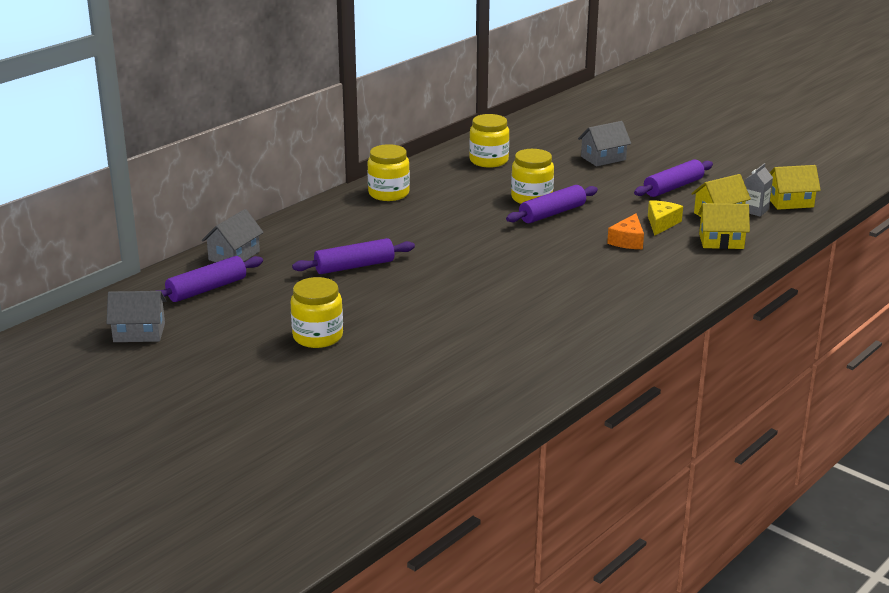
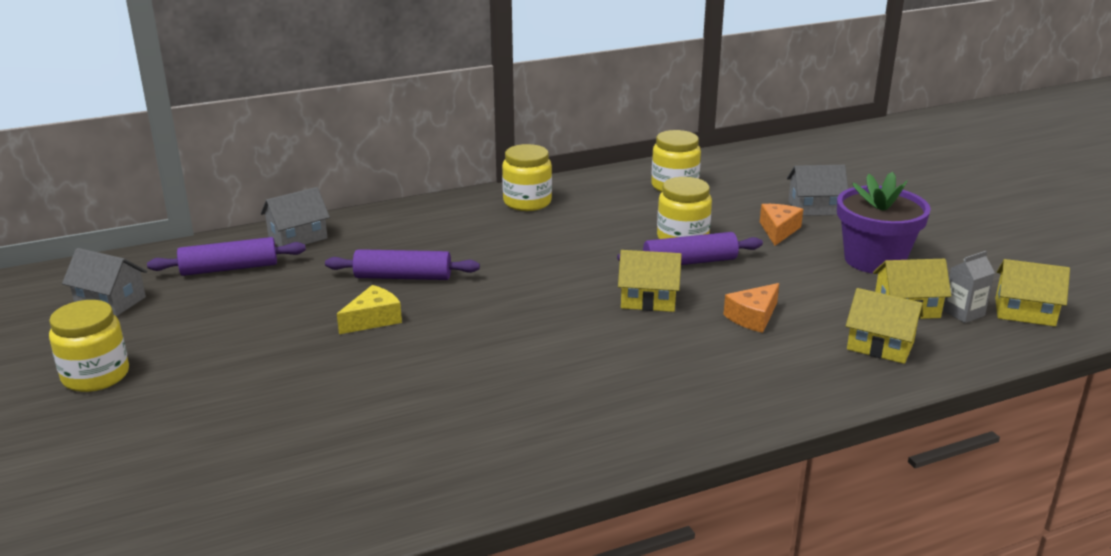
camera: 25 degrees right, 0 degrees up
yellow jar [291,277,343,348] -> yellow jar moved to [49,300,129,392]
purple rolling pin [634,159,713,197] -> purple flower pot [837,172,931,274]
yellow cheese [648,200,683,236] -> yellow cheese moved to [337,285,402,334]
none -> yellow house [618,250,682,312]
none -> orange cheese [760,204,803,246]

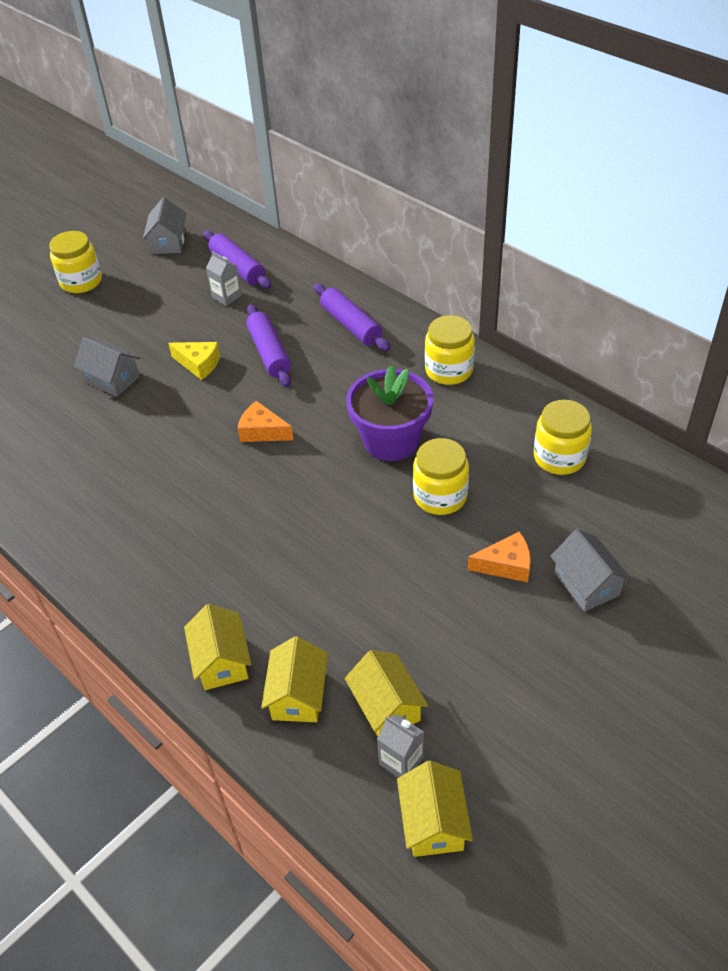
camera: 70 degrees right, 20 degrees up
grey house [261,187,330,247] -> grey house moved to [74,337,140,397]
purple rolling pin [617,232,763,265] -> purple rolling pin moved to [313,283,390,351]
yellow house [618,250,682,312] -> yellow house moved to [184,604,252,690]
orange cheese [723,283,779,333] -> orange cheese moved to [238,401,294,442]
purple flower pot [837,172,931,274] -> purple flower pot moved to [346,365,433,461]
none -> grey carton [206,251,242,306]

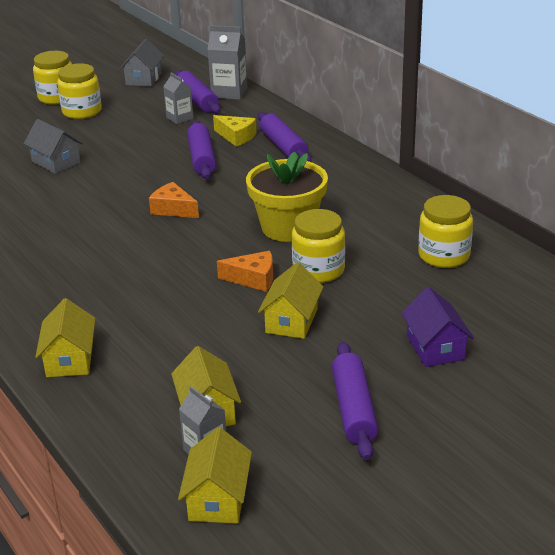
camera: 10 degrees right, 15 degrees down
yellow cheese [168,342,220,380] -> yellow cheese moved to [213,115,257,146]
yellow house [261,636,328,722] -> yellow house moved to [258,262,323,339]
purple flower pot [346,365,433,461] -> yellow flower pot [246,152,328,242]
yellow jar [425,315,475,385] -> yellow jar moved to [57,63,102,119]
orange cheese [468,532,531,582] -> orange cheese moved to [217,251,273,292]
grey house [550,529,631,612] -> purple house [401,287,474,367]
none -> grey carton [207,25,247,100]
none -> purple rolling pin [332,342,378,460]

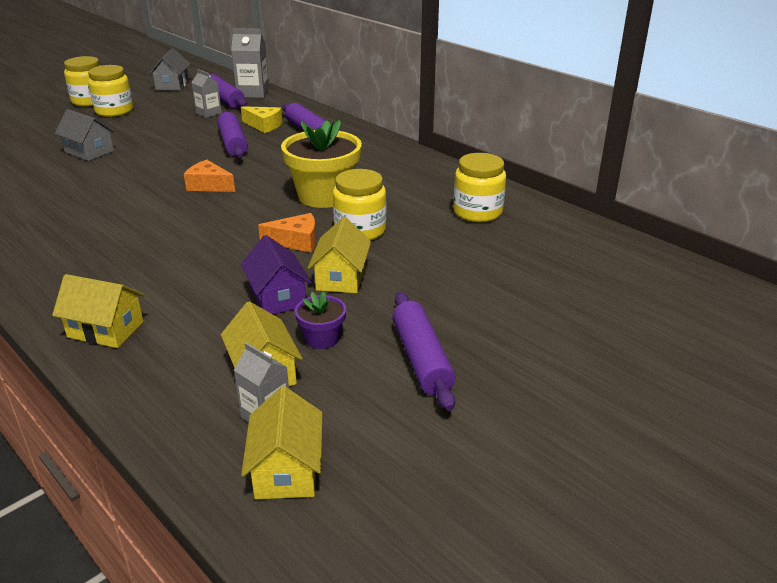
camera: 10 degrees left, 0 degrees up
yellow house [35,298,96,377] -> yellow house turned 60 degrees counterclockwise [52,274,145,348]
purple house [401,287,474,367] -> purple house moved to [241,235,312,314]
none -> purple flower pot [295,291,346,349]

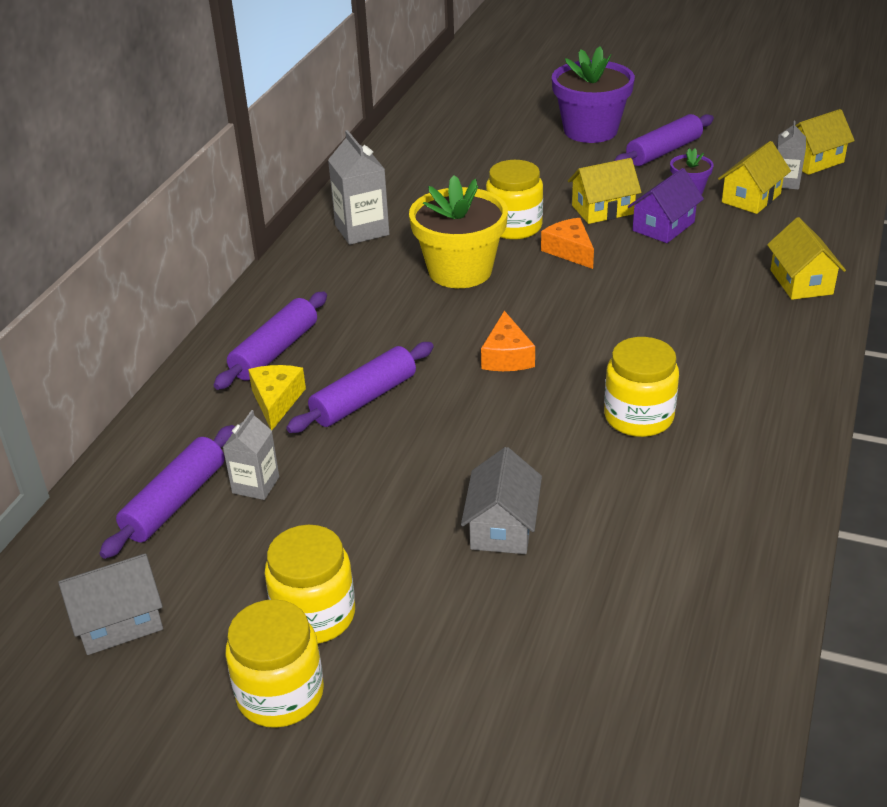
camera: 115 degrees left, 5 degrees up
grey carton [231,28,269,98] -> grey carton moved to [328,130,389,245]
yellow jar [453,153,506,222] -> yellow jar moved to [604,337,679,437]
none -> purple flower pot [552,46,635,143]

